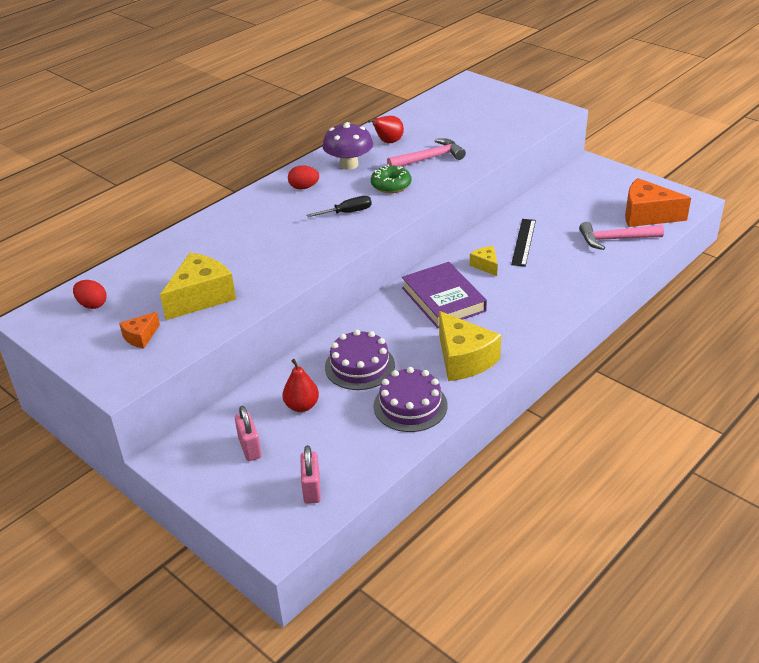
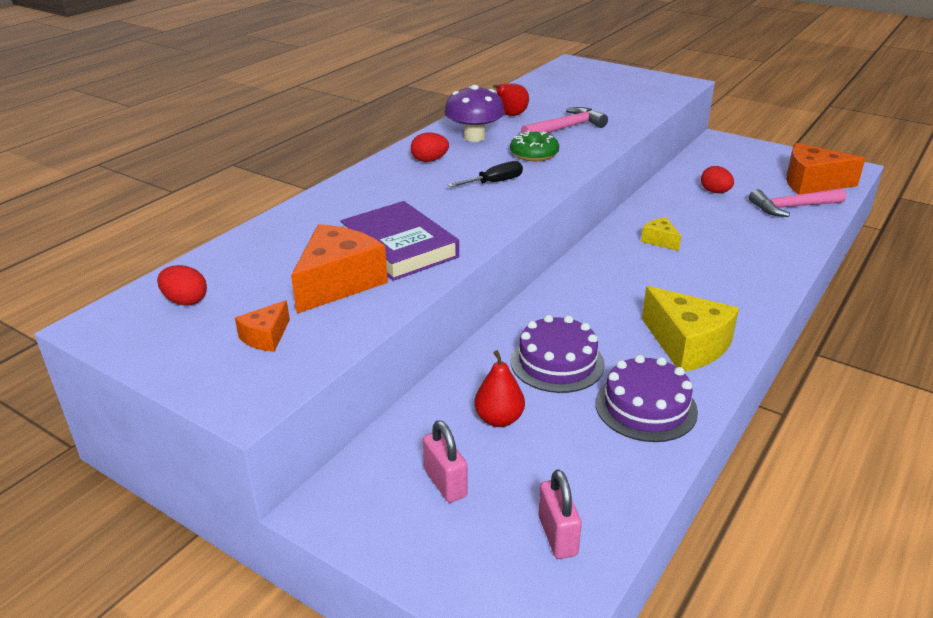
camera: 10 degrees left, 5 degrees down
yellow cheese [160,253,236,320] -> orange cheese [291,224,388,314]
purple book [402,262,487,328] -> purple book moved to [340,201,459,281]
black ruler [511,219,536,267] -> none
none -> red egg [701,166,734,193]

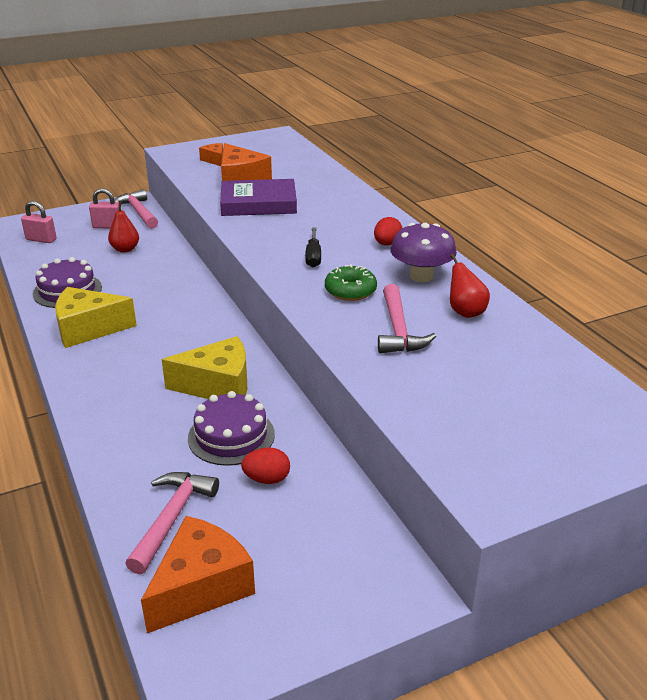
camera: 120 degrees right, 0 degrees up
red egg [157,265,207,306] -> none
purple cake [511,315,605,393] -> purple cake moved to [188,391,275,466]
yellow cheese [641,217,681,251] -> yellow cheese [162,336,247,399], size x1.96
none -> pink hammer [114,189,158,229]

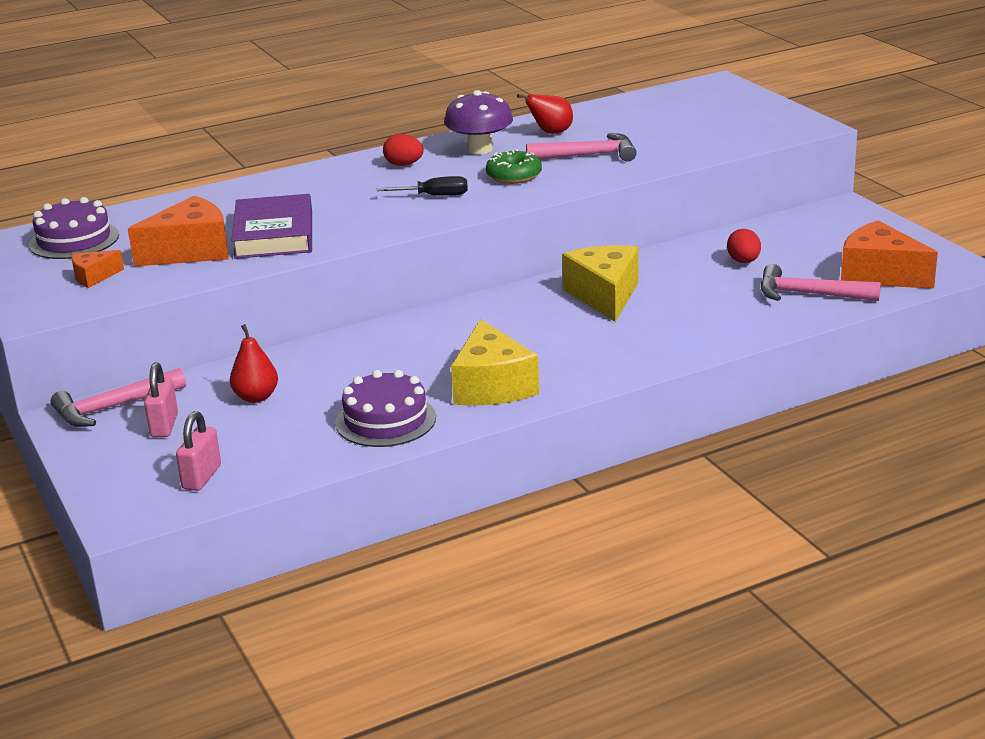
camera: 90 degrees left, 5 degrees down
purple cake [188,391,275,466] -> purple cake moved to [29,197,119,259]

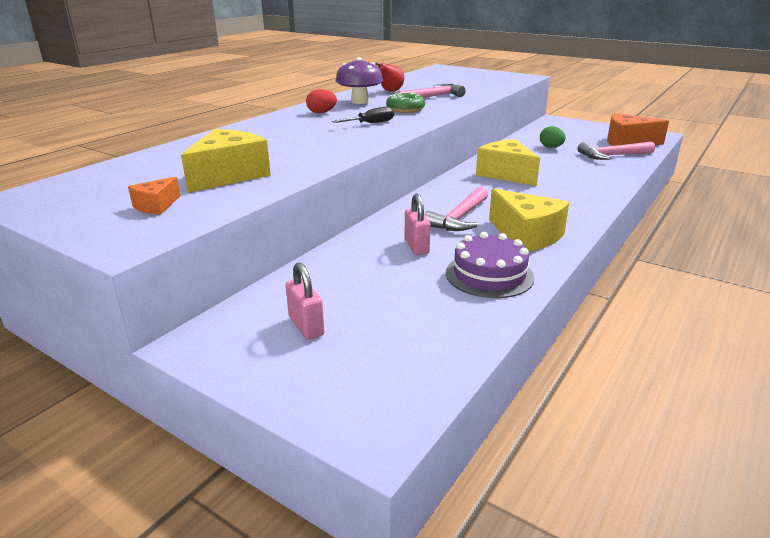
camera: 30 degrees left, 0 degrees up
purple cake [29,197,119,259] -> none
pink hammer [51,368,186,427] -> pink hammer moved to [425,187,488,231]
orange cheese [128,196,229,266] -> yellow cheese [181,129,271,193]
pink padlock [176,411,221,491] -> pink padlock moved to [404,194,431,255]
red pear [230,324,278,403] -> none
purple book [232,194,312,259] -> none
red egg [727,229,761,263] -> green egg [540,126,566,148]

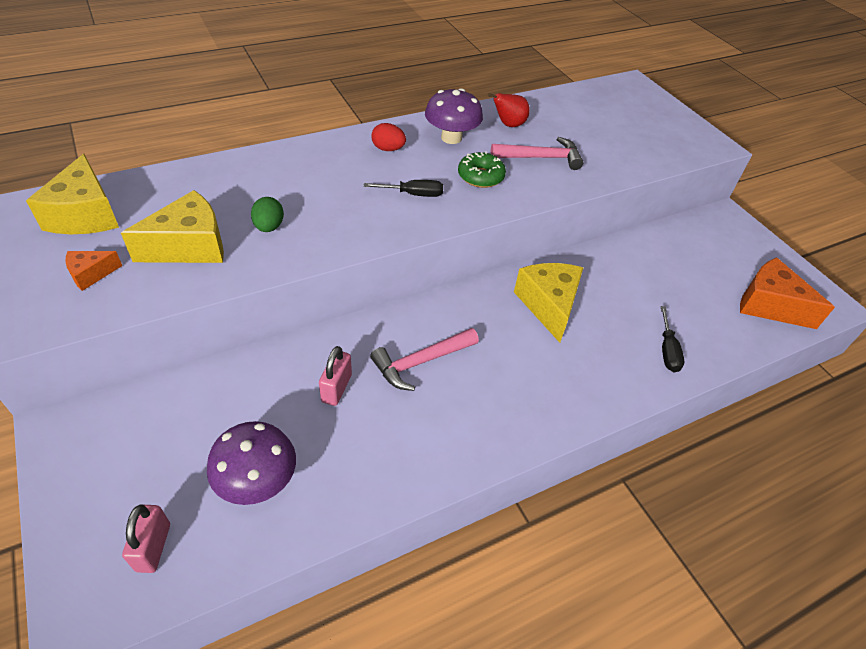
camera: 25 degrees right, 20 degrees up
pink padlock [285,262,324,340] -> pink padlock moved to [122,505,170,573]
purple cake [446,232,535,298] -> none
yellow cheese [489,189,569,252] -> yellow cheese moved to [26,154,119,234]
green egg [540,126,566,148] -> green egg moved to [251,197,284,232]
pink hammer [578,141,655,160] -> none
none -> purple mushroom [207,421,296,505]
none -> black screwdriver [660,306,684,372]

